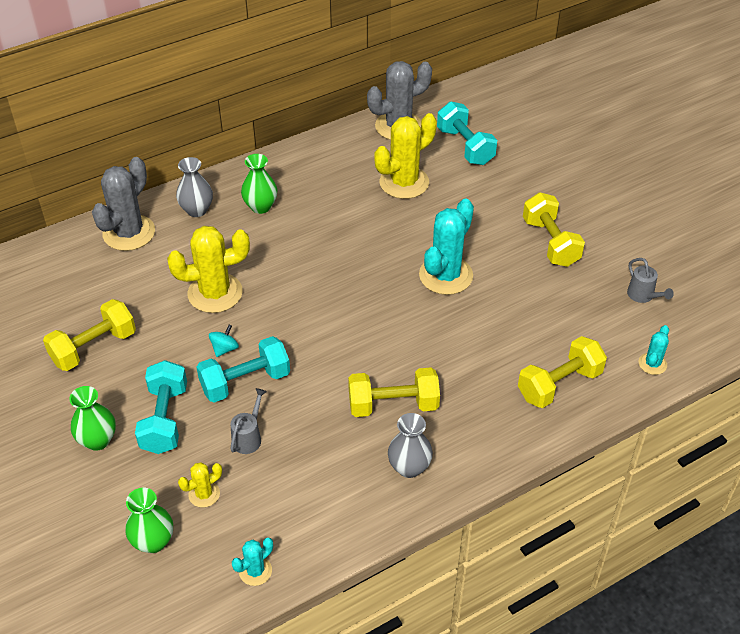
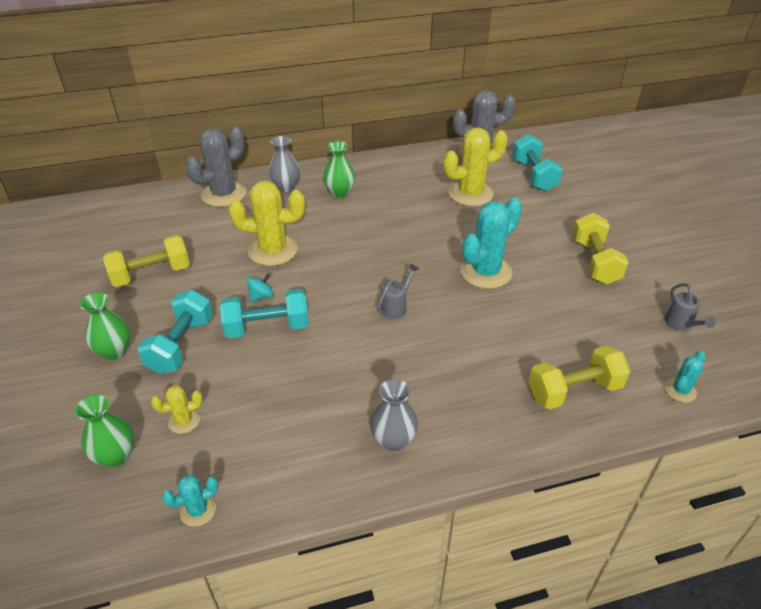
camera: 15 degrees right, 5 degrees down
grey watering can [230,388,267,454] -> grey watering can moved to [377,264,419,319]
yellow dumbbell [348,367,440,417] -> none

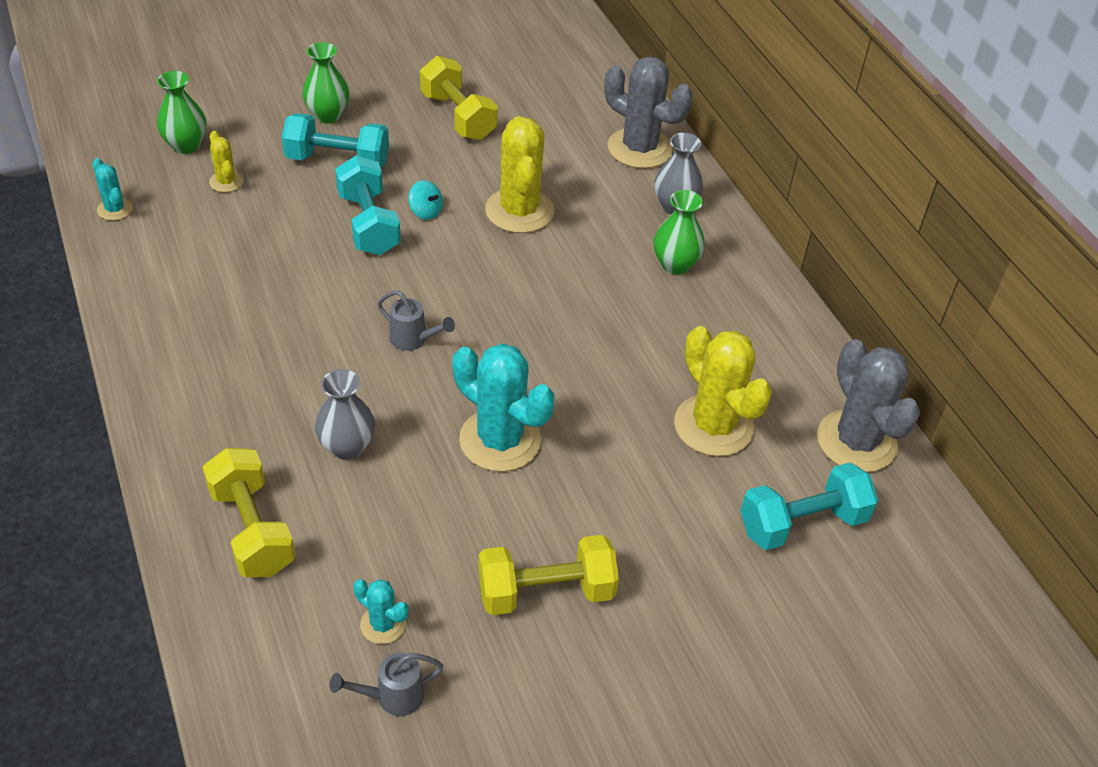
camera: 80 degrees right, 5 degrees up
grey vase [370,379,418,451] -> grey vase moved to [315,369,375,460]
turquoise cactus [665,351,706,402] -> turquoise cactus moved to [353,579,409,644]

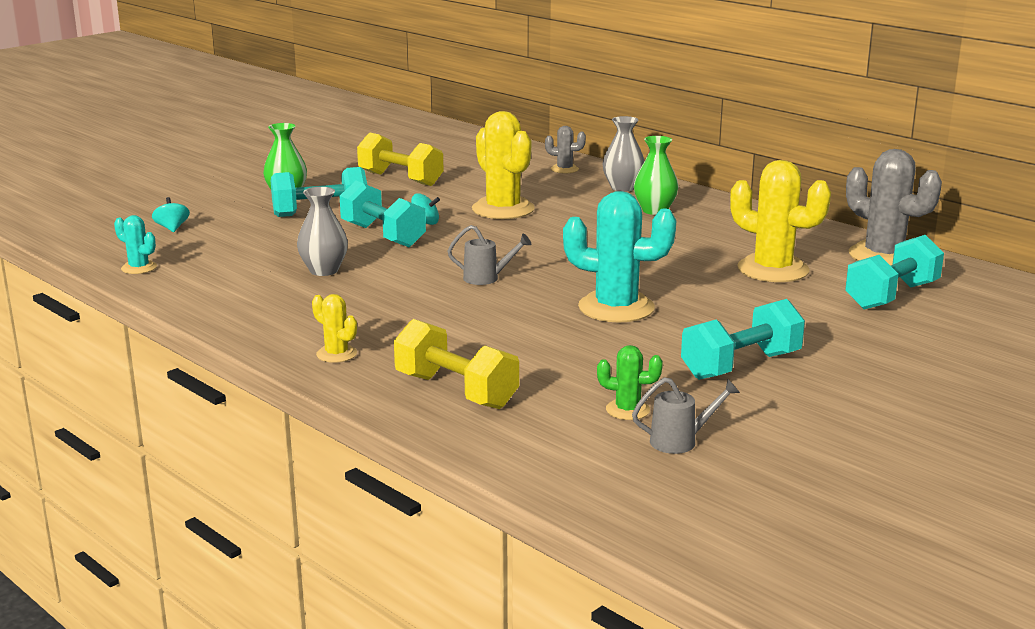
camera: 20 degrees left, 25 degrees down
green vase [157,71,206,154] -> turquoise spinning top [152,197,190,232]
yellow cactus [209,131,244,192] -> yellow cactus moved to [312,294,357,363]
grey vase [315,369,375,460] -> grey vase moved to [297,187,348,276]
grey watering can [330,652,443,716] -> grey watering can turned 150 degrees counterclockwise [632,377,740,454]
turquoise cactus [353,579,409,644] -> green cactus [597,345,663,420]
yellow dumbbell [478,535,619,615] -> turquoise dumbbell [681,299,805,380]
grey cactus [605,57,693,168] -> grey cactus [545,126,586,174], size x0.49

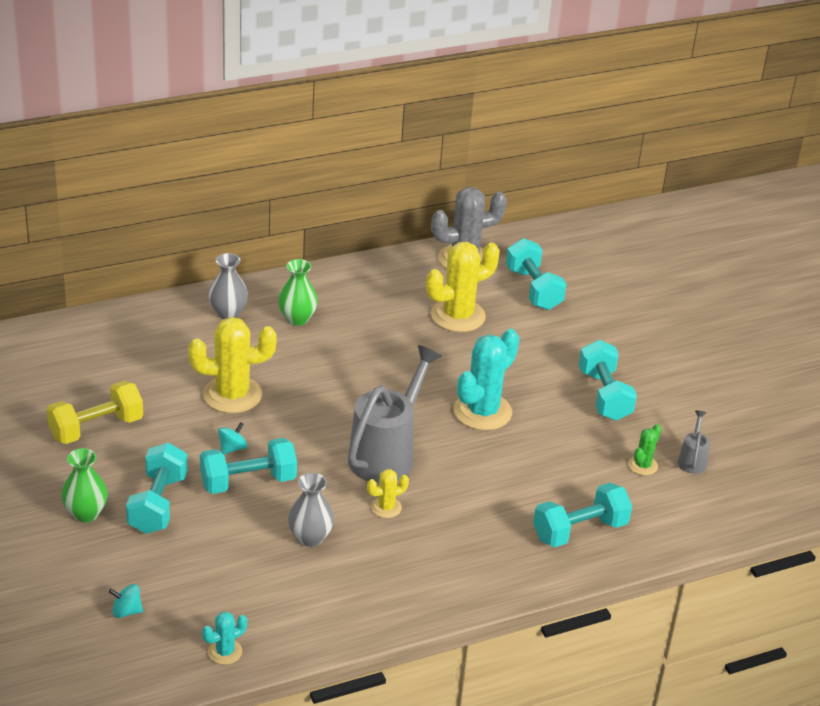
camera: 70 degrees left, 15 degrees up
yellow cactus [312,294,357,363] -> yellow cactus moved to [367,469,409,518]
yellow dumbbell [394,319,519,409] -> turquoise dumbbell [533,483,632,547]
grey watering can [447,225,531,285] -> grey watering can [348,345,442,483], size x2.23
grey cactus [545,126,586,174] -> none

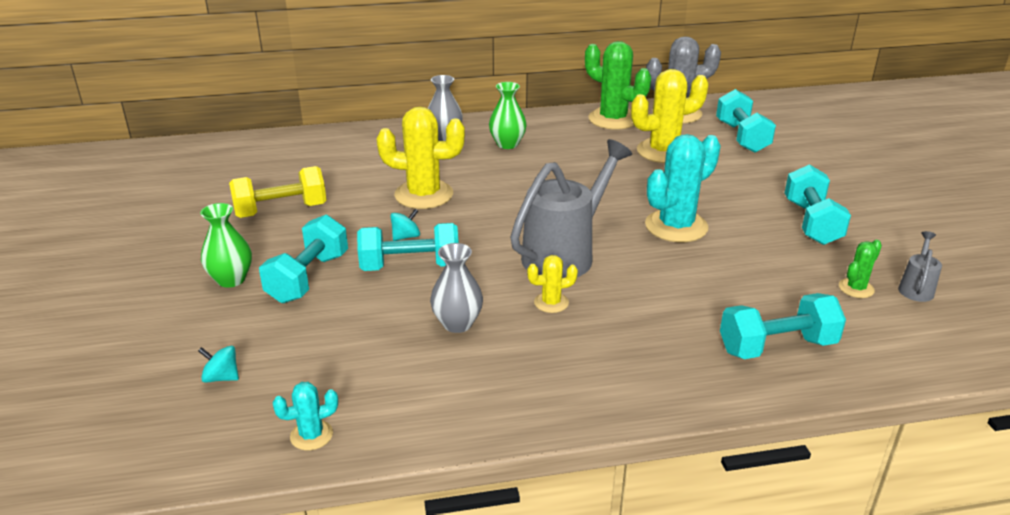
camera: 15 degrees right, 5 degrees down
none -> green cactus [585,41,651,130]

